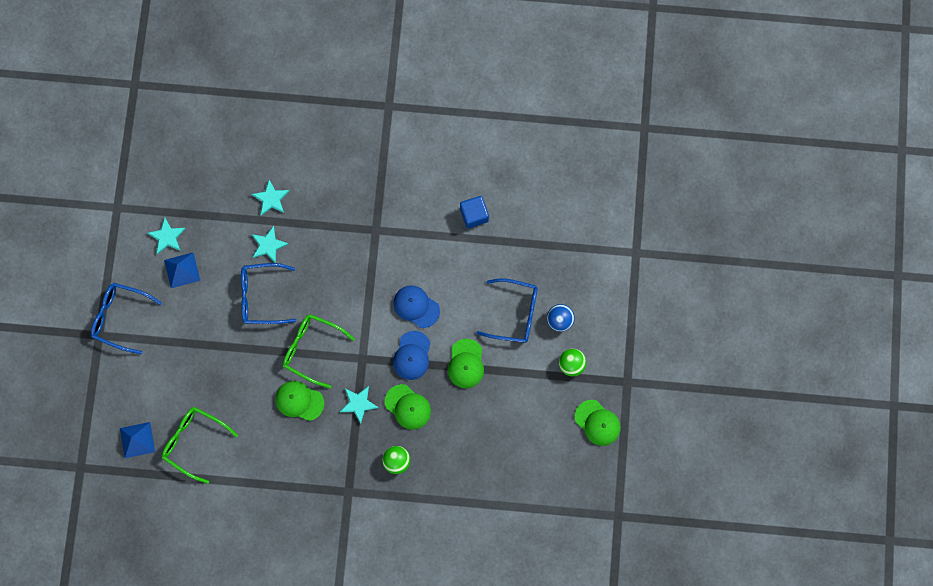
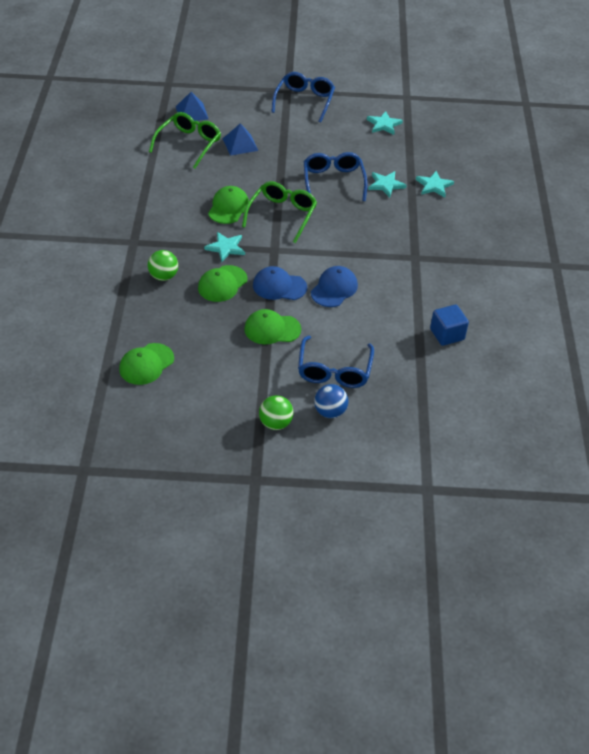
camera: 85 degrees right, 30 degrees down
blue pyramid [164,252,200,288] -> blue pyramid moved to [222,123,259,156]
green cap [575,400,621,446] -> green cap moved to [119,343,174,385]

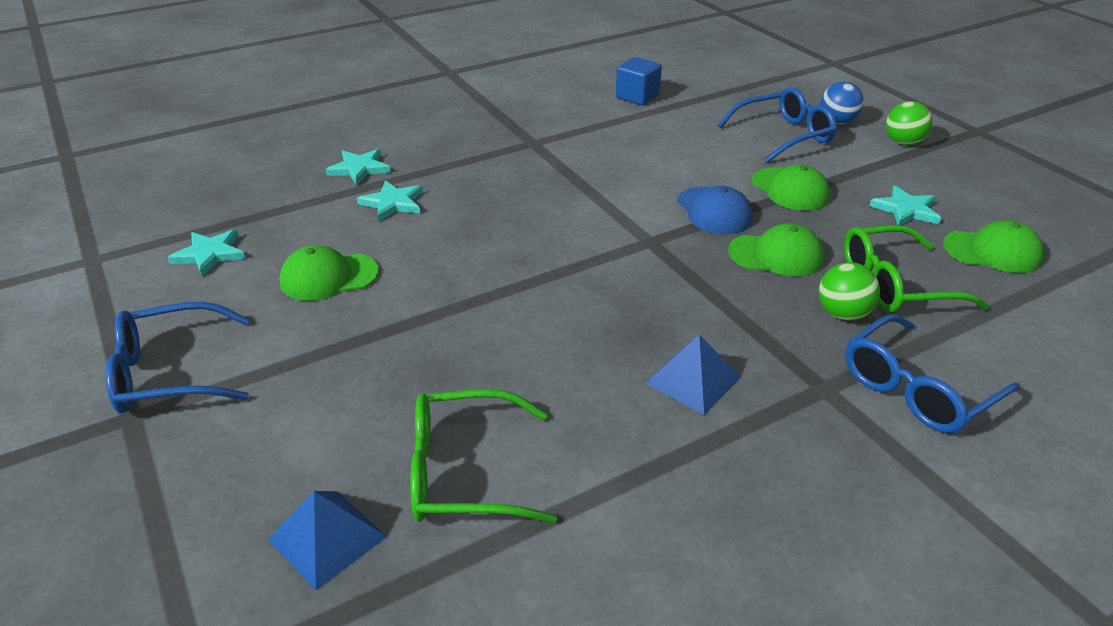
camera: 120 degrees left, 10 degrees down
turquoise star [204,232,245,262] -> turquoise star moved to [869,186,941,225]
green cap [208,186,249,224] -> green cap moved to [279,245,379,301]
blue pyramid [222,123,259,156] -> blue pyramid moved to [645,334,741,415]
green glasses [242,181,317,243] -> green glasses moved to [844,225,990,313]
blue glasses [304,152,368,201] -> blue glasses moved to [845,314,1020,433]
blue cap [311,266,358,307] -> none

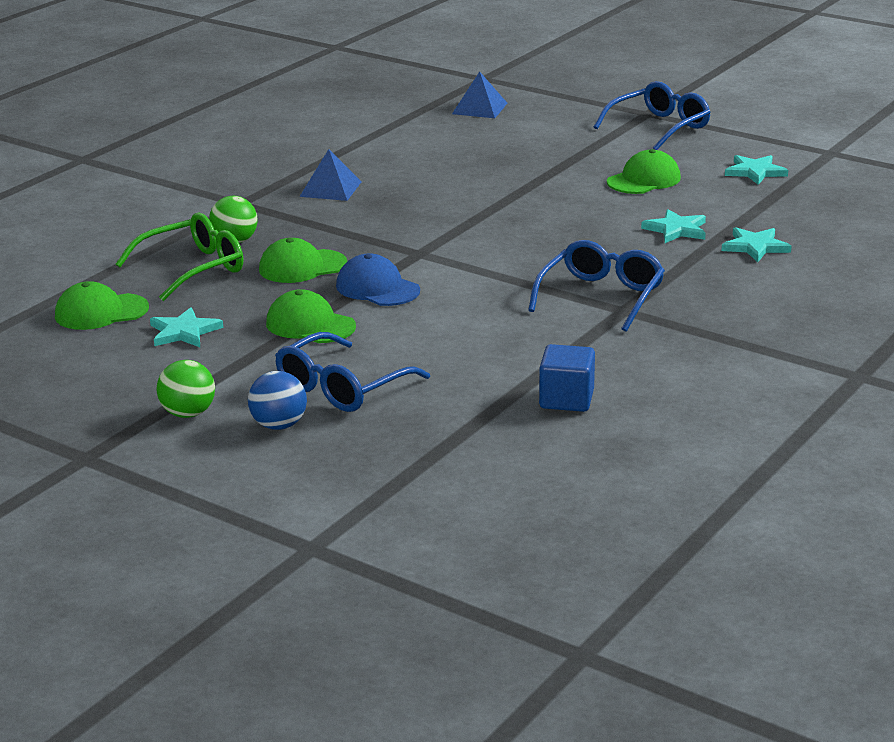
camera: 155 degrees right, 10 degrees down
green glasses [410,389,557,524] -> none
blue glasses [845,314,1020,433] -> blue glasses moved to [528,240,665,332]

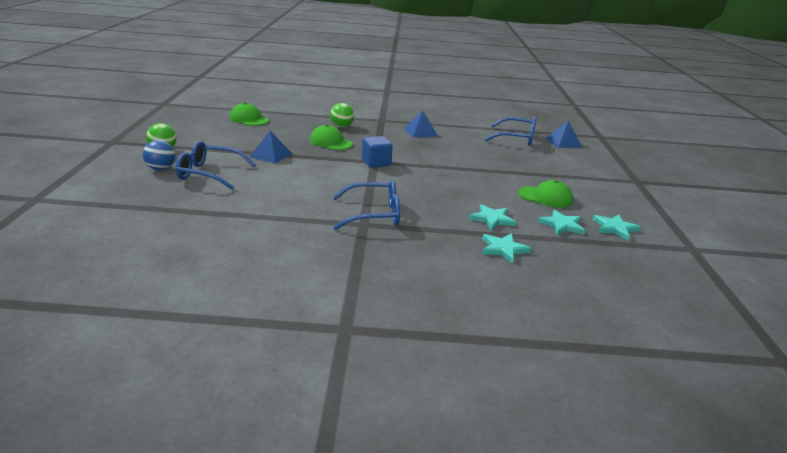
camera: 55 degrees right, 0 degrees up
green glasses [116,213,243,301] -> none
turquoise star [150,307,223,347] -> turquoise star moved to [538,210,585,235]
green cap [266,289,356,343] -> blue pyramid [250,131,292,164]
blue cap [336,254,420,306] -> none
blue cube [539,344,595,412] -> blue cube moved to [362,136,393,168]
blue glasses [594,81,711,150] -> blue glasses moved to [484,117,537,146]

